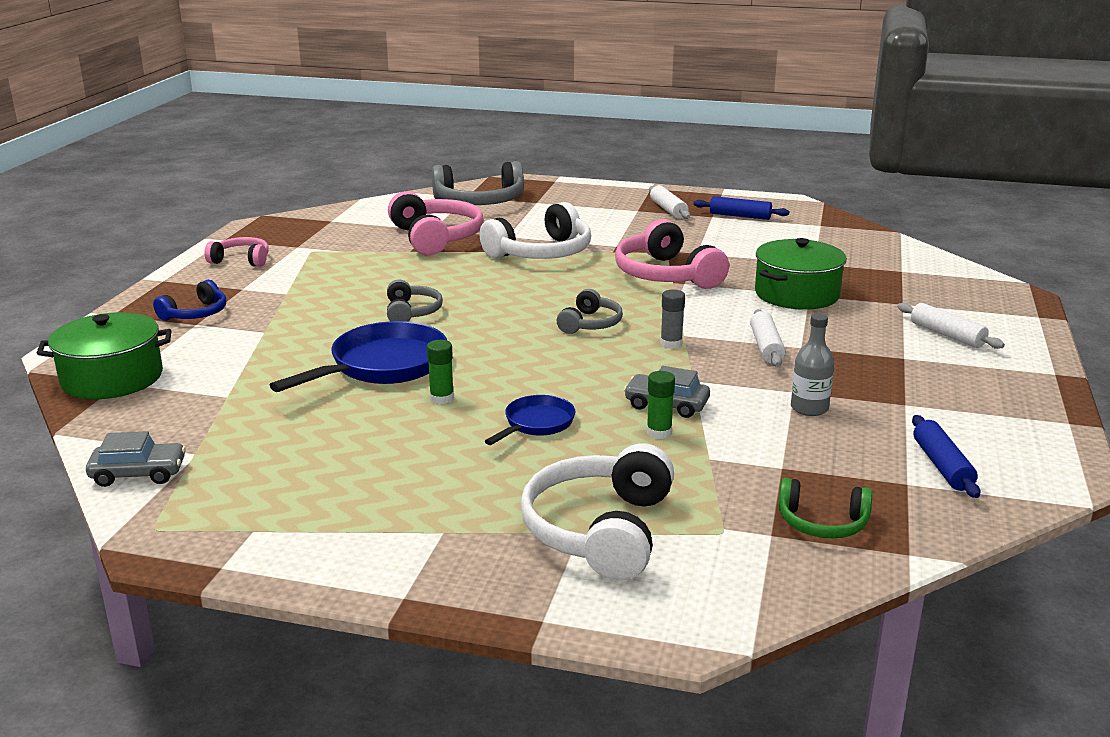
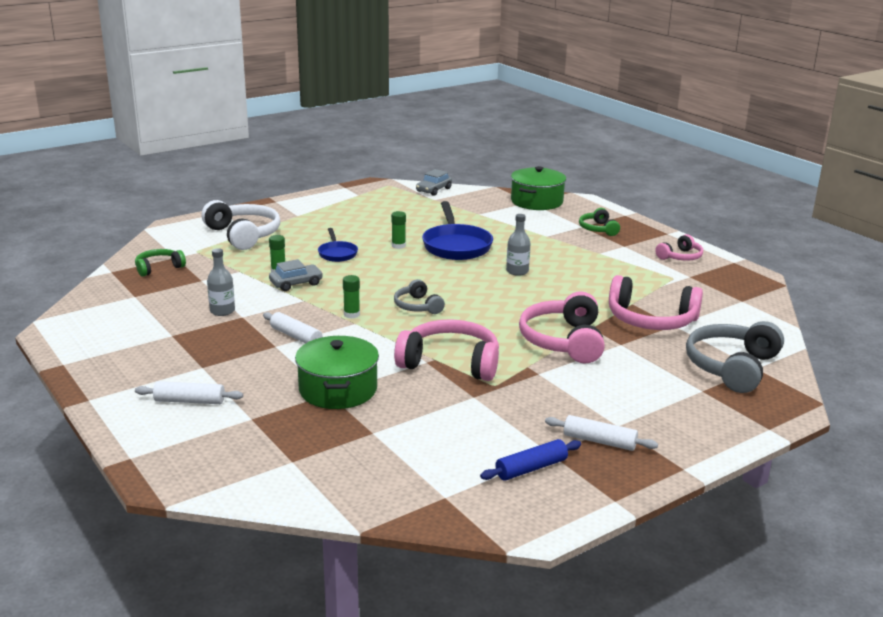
camera: 130 degrees right, 0 degrees up
blue headphones [153,280,226,321] -> green headphones [579,208,620,236]
grey headphones [387,279,443,322] -> grey bottle [506,214,531,276]
white headphones [480,202,591,259] -> pink headphones [519,291,605,364]
grey glue stick [660,290,685,349] -> green glue stick [343,275,360,318]
blue rolling pin [912,415,981,498] -> none

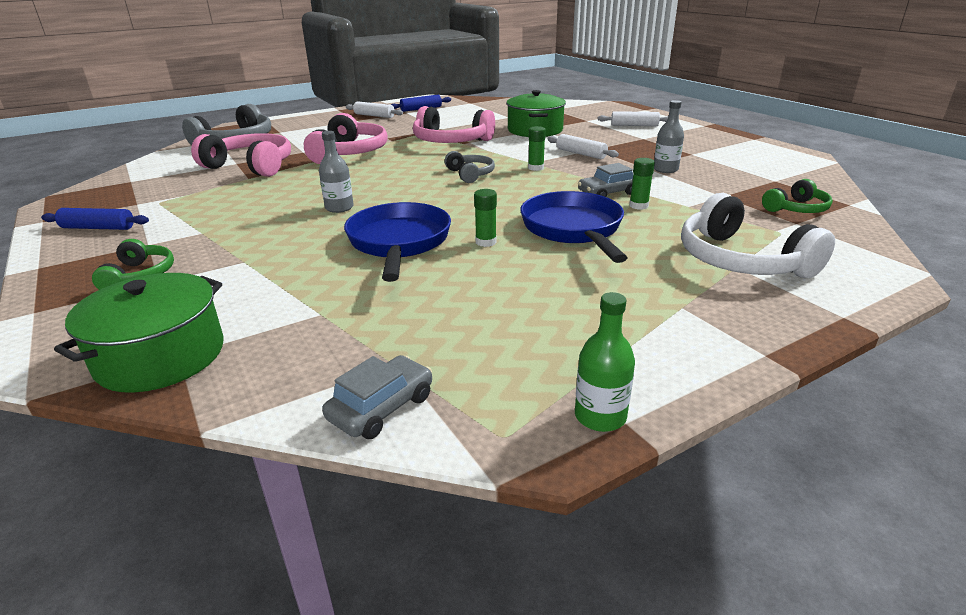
camera: 175 degrees left, 5 degrees up
blue pan [318,228,358,262] -> blue pan [520,191,627,263], size x1.81
pink headphones [655,234,703,260] -> blue rolling pin [41,208,149,230]
none -> green bottle [575,292,635,432]

